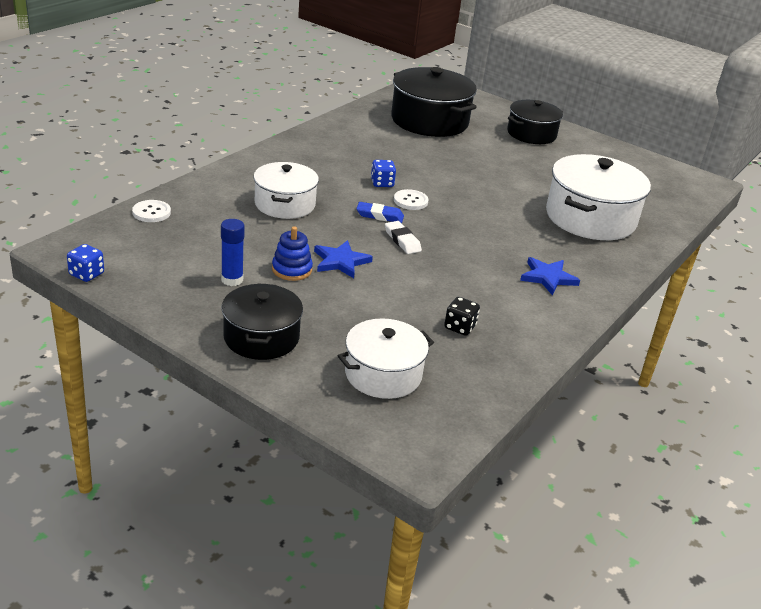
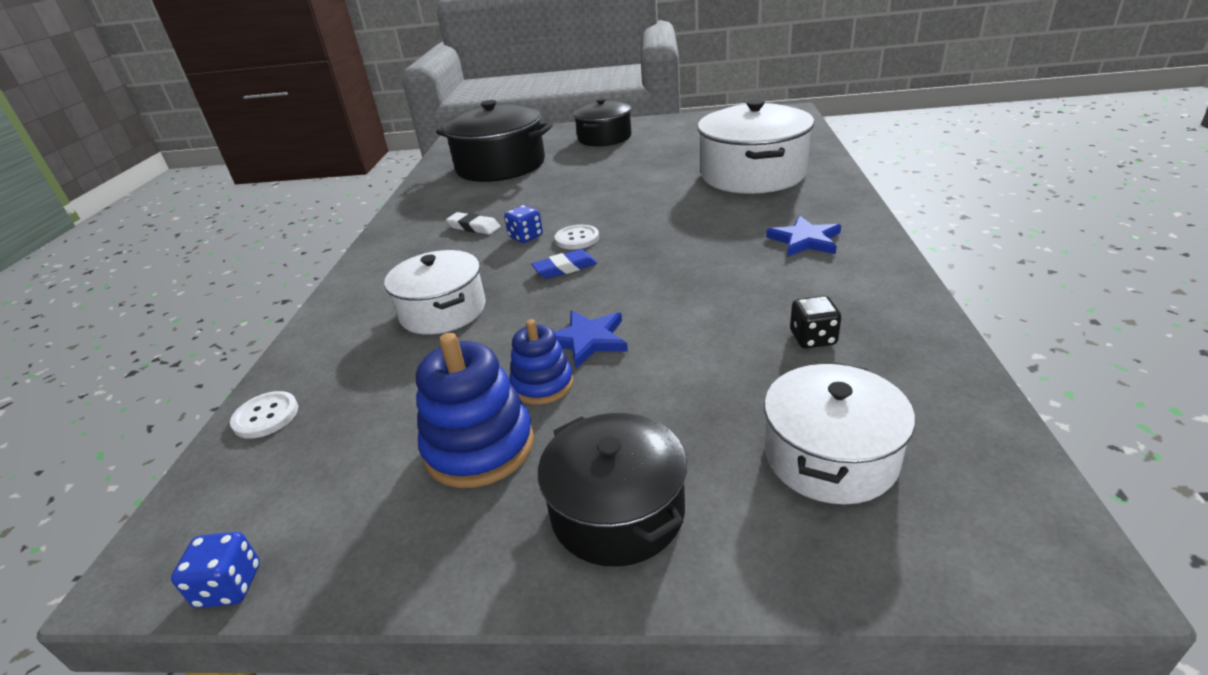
camera: 25 degrees left, 0 degrees up
blue glue stick [221,219,245,286] -> blue stacking toy [416,332,534,488]
white eraser [385,221,422,254] -> white eraser moved to [446,212,500,235]

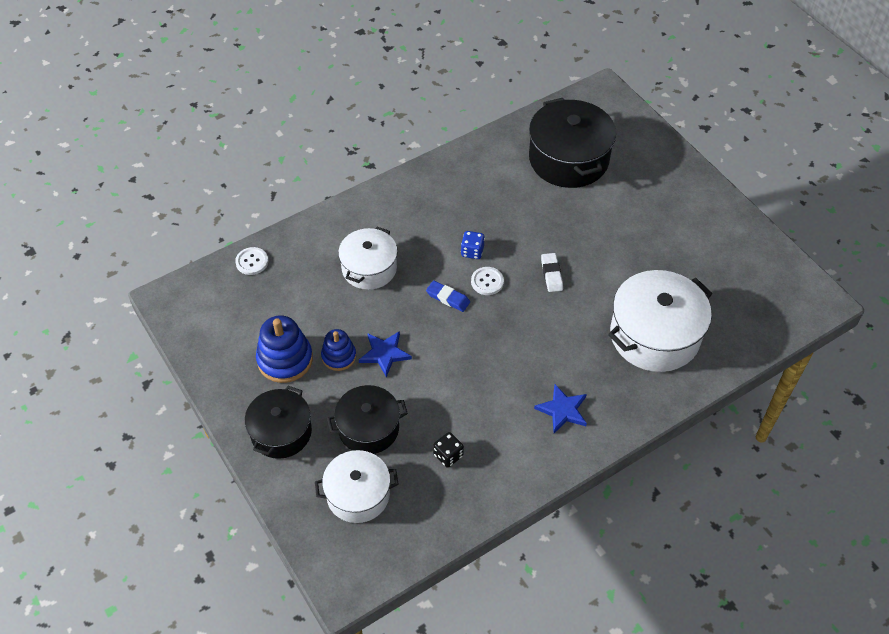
camera: 50 degrees right, 20 degrees up
blue dice [171,532,260,608] -> none
white eraser [446,212,500,235] -> white eraser moved to [541,253,563,292]
black pot [573,98,632,146] -> black pot moved to [327,385,408,454]

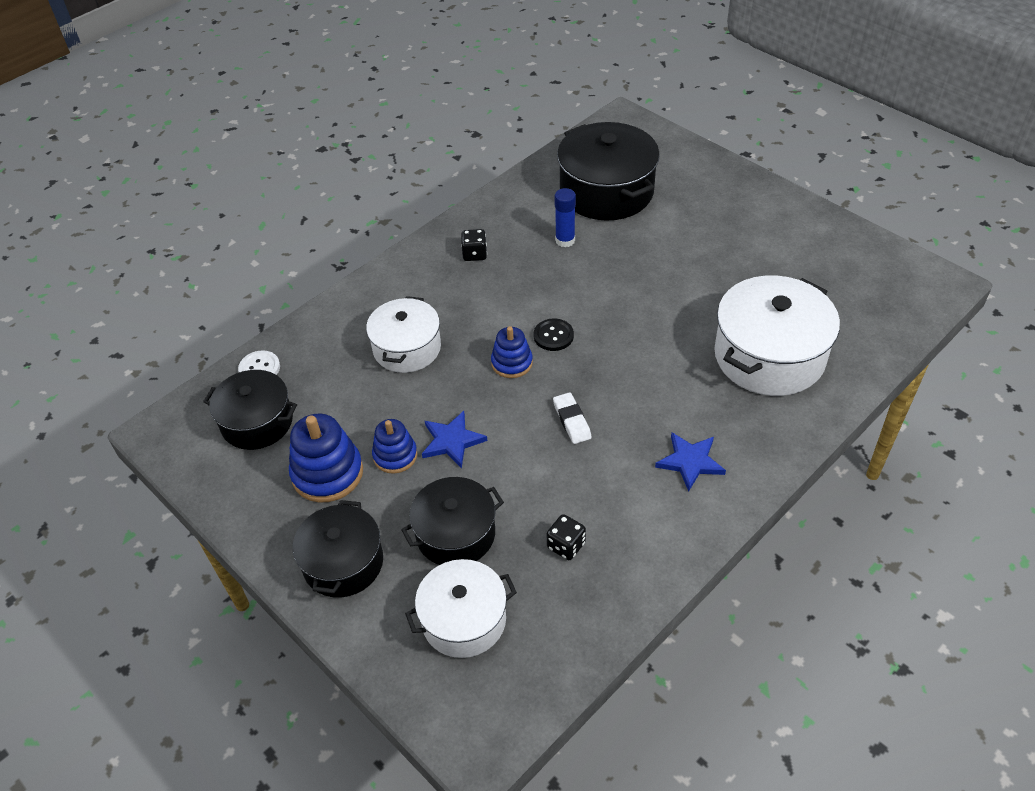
camera: 10 degrees left, 5 degrees down
blue eraser [426,280,470,312] -> blue stacking toy [491,326,533,378]
blue dice [461,231,485,259] -> none
white button [471,267,504,295] -> black button [534,319,574,351]
white eraser [541,253,563,292] -> white eraser moved to [553,392,592,444]
none -> black pot [203,370,297,450]
none -> black dice [461,229,487,261]
none -> blue glue stick [555,188,576,247]

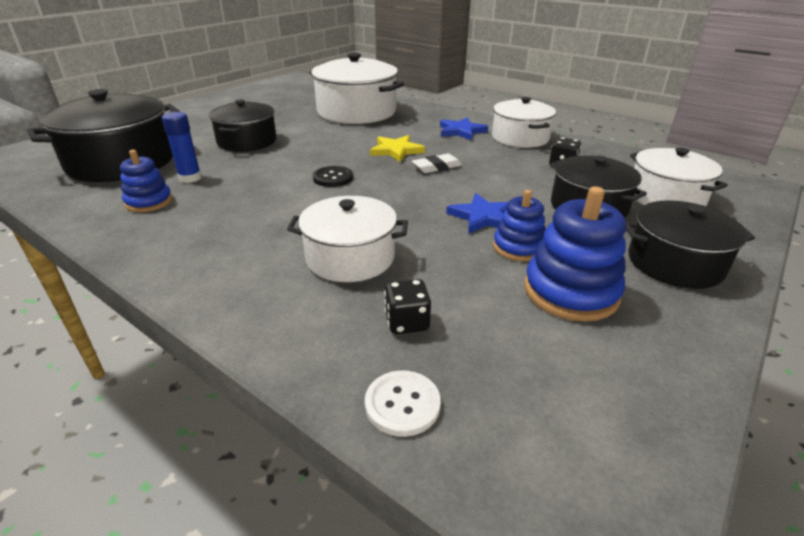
camera: 100 degrees left, 15 degrees down
black pot [203,370,297,450] -> black pot moved to [209,99,277,152]
black dice [461,229,487,261] -> black dice moved to [384,279,431,334]
blue stacking toy [491,326,533,378] -> blue stacking toy moved to [120,150,172,212]
none -> yellow star [370,135,425,162]
none -> white pot [492,97,556,148]

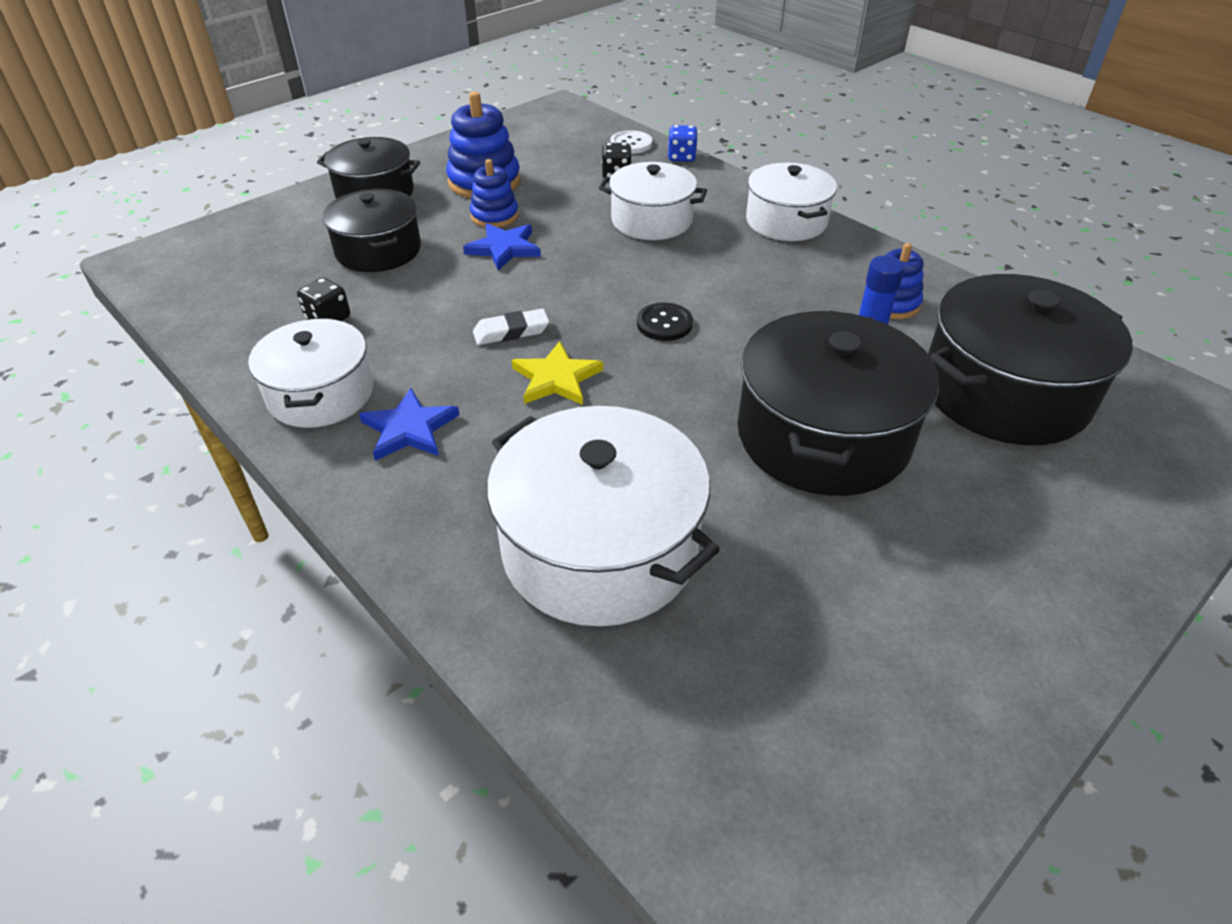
camera: 170 degrees left, 10 degrees up
black pot [209,99,277,152] -> black pot [738,310,939,496], size x1.57
white pot [630,147,728,206] -> white pot moved to [746,163,837,241]
none -> blue dice [668,125,698,162]

